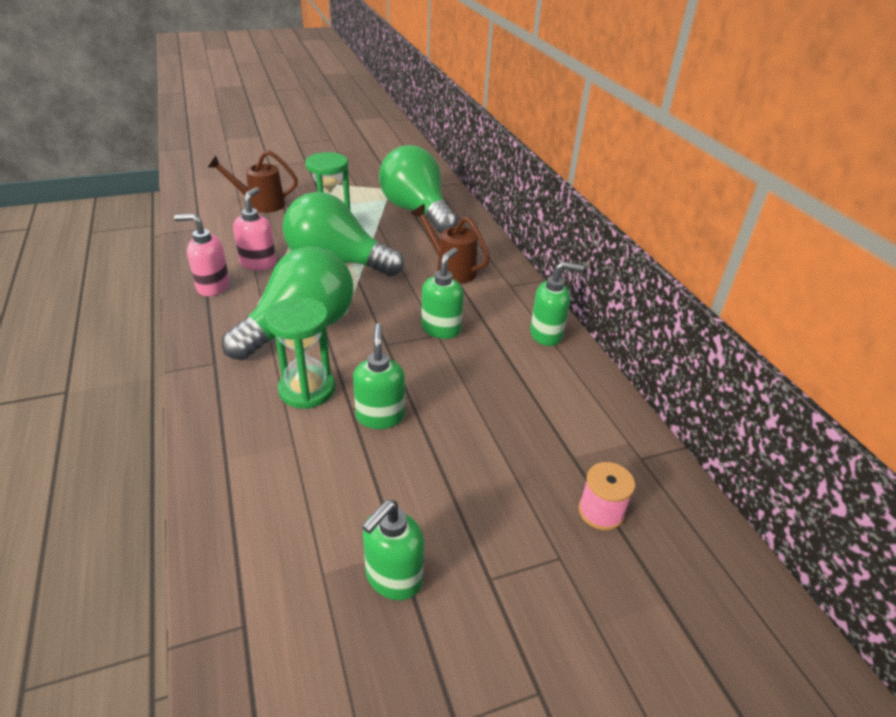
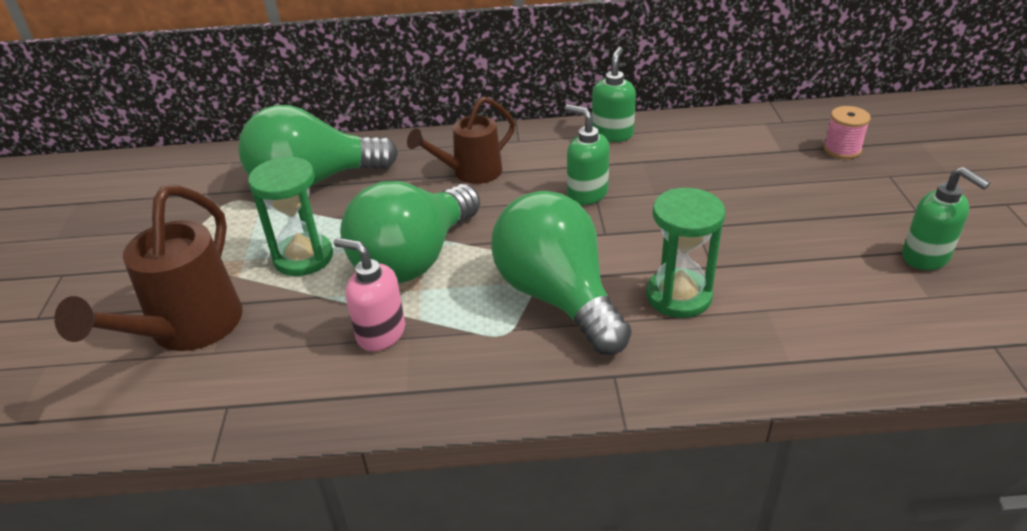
camera: 70 degrees left, 0 degrees up
pink soap dispenser [174,214,230,296] -> none
brown watering can [208,150,298,213] -> brown watering can [54,185,243,351], size x1.51
green soap dispenser [353,323,405,429] -> none

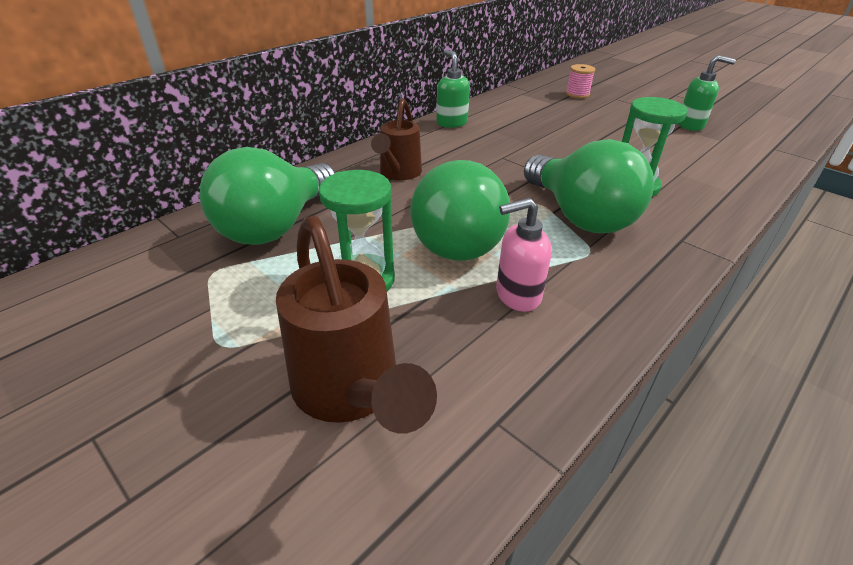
camera: 45 degrees left, 0 degrees up
green light bulb [491,191,631,355] -> green light bulb turned 135 degrees counterclockwise [524,139,654,233]
green soap dispenser [565,104,610,205] -> none

